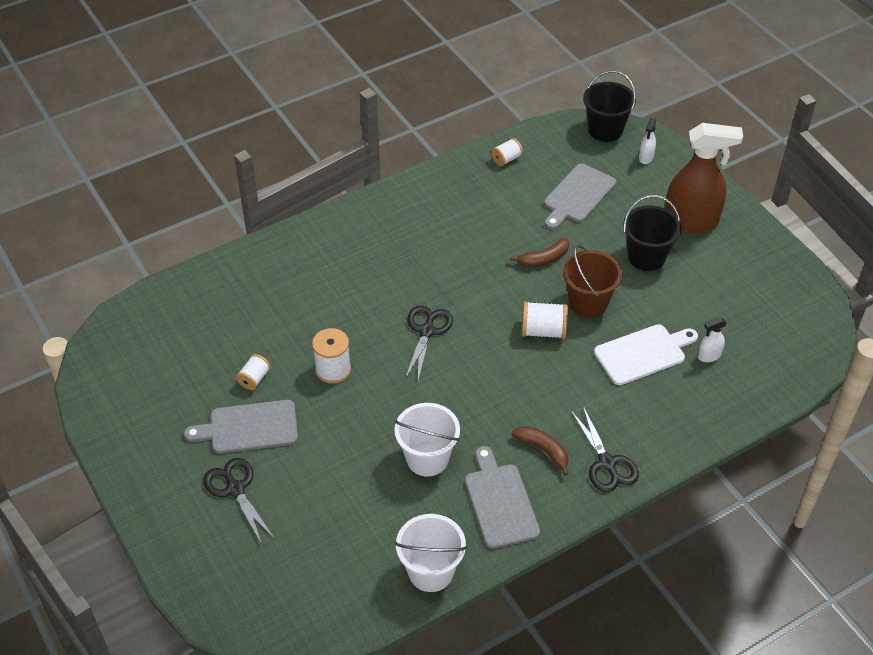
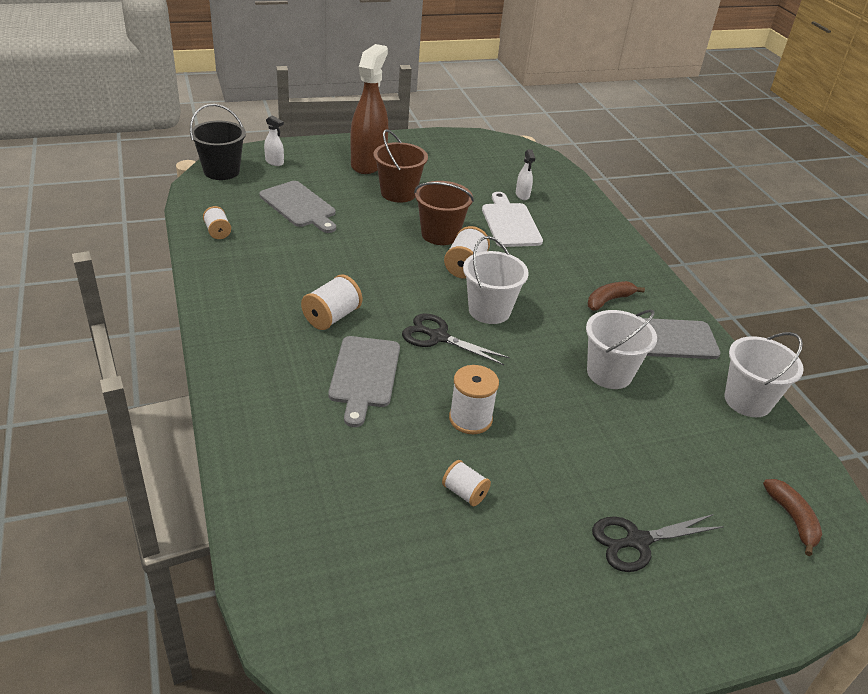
camera: 80 degrees left, 10 degrees down
grey cutting board [184,400,298,454] -> grey cutting board moved to [329,336,400,427]
brown banana [510,238,569,267] -> brown banana moved to [763,479,822,556]
black scissors [571,406,639,492] -> none
black bucket [623,195,681,271] -> brown bucket [373,129,428,203]
none -> white spool [301,274,362,330]
none -> white bucket [463,236,529,324]

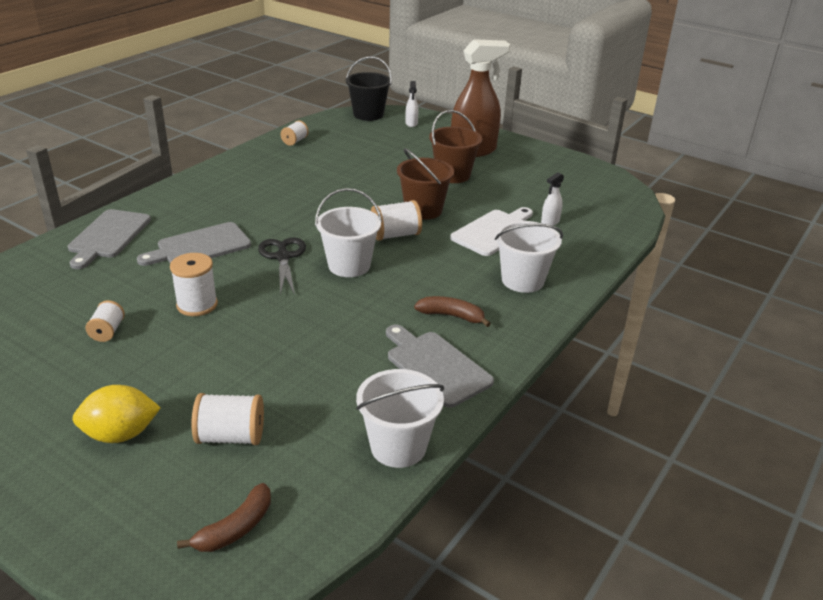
camera: 55 degrees right, 5 degrees down
grey cutting board [259,181,336,233] -> grey cutting board moved to [68,209,151,269]
white spool [301,274,362,330] -> white spool moved to [192,393,264,445]
white bucket [586,310,657,389] -> white bucket moved to [495,221,563,293]
black scissors [592,514,724,572] -> yellow lemon [72,385,161,443]

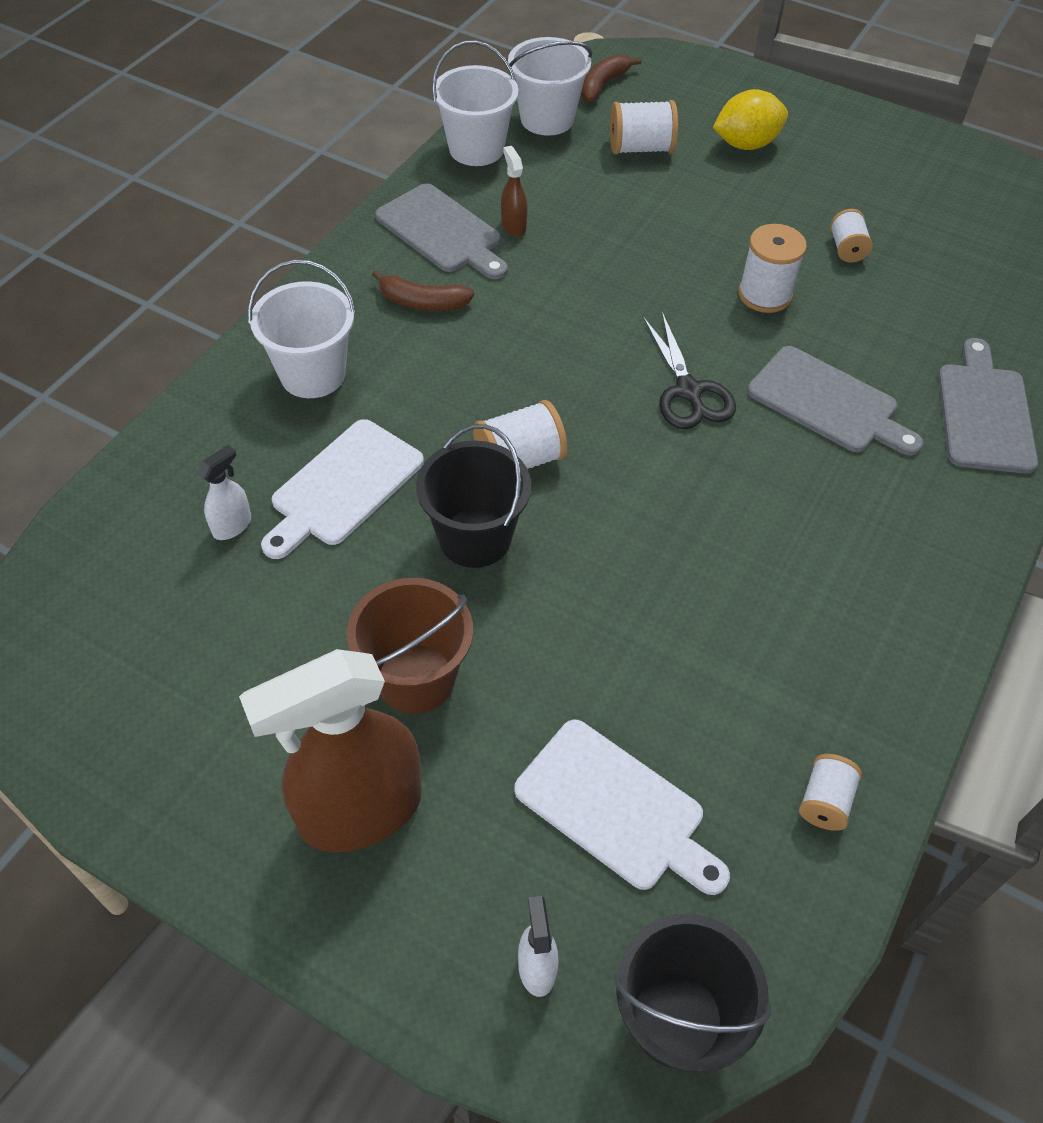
camera: 175 degrees right, 20 degrees up
grey cutting board [137,222,251,266] -> grey cutting board turned 75 degrees clockwise [747,346,923,456]
white bucket [315,188,382,277] -> white bucket moved to [508,37,592,136]
brown bucket [397,148,454,220] -> black bucket [416,424,531,568]
none -> brown spray bottle [501,146,528,237]
none -> white cutting board [514,719,730,895]

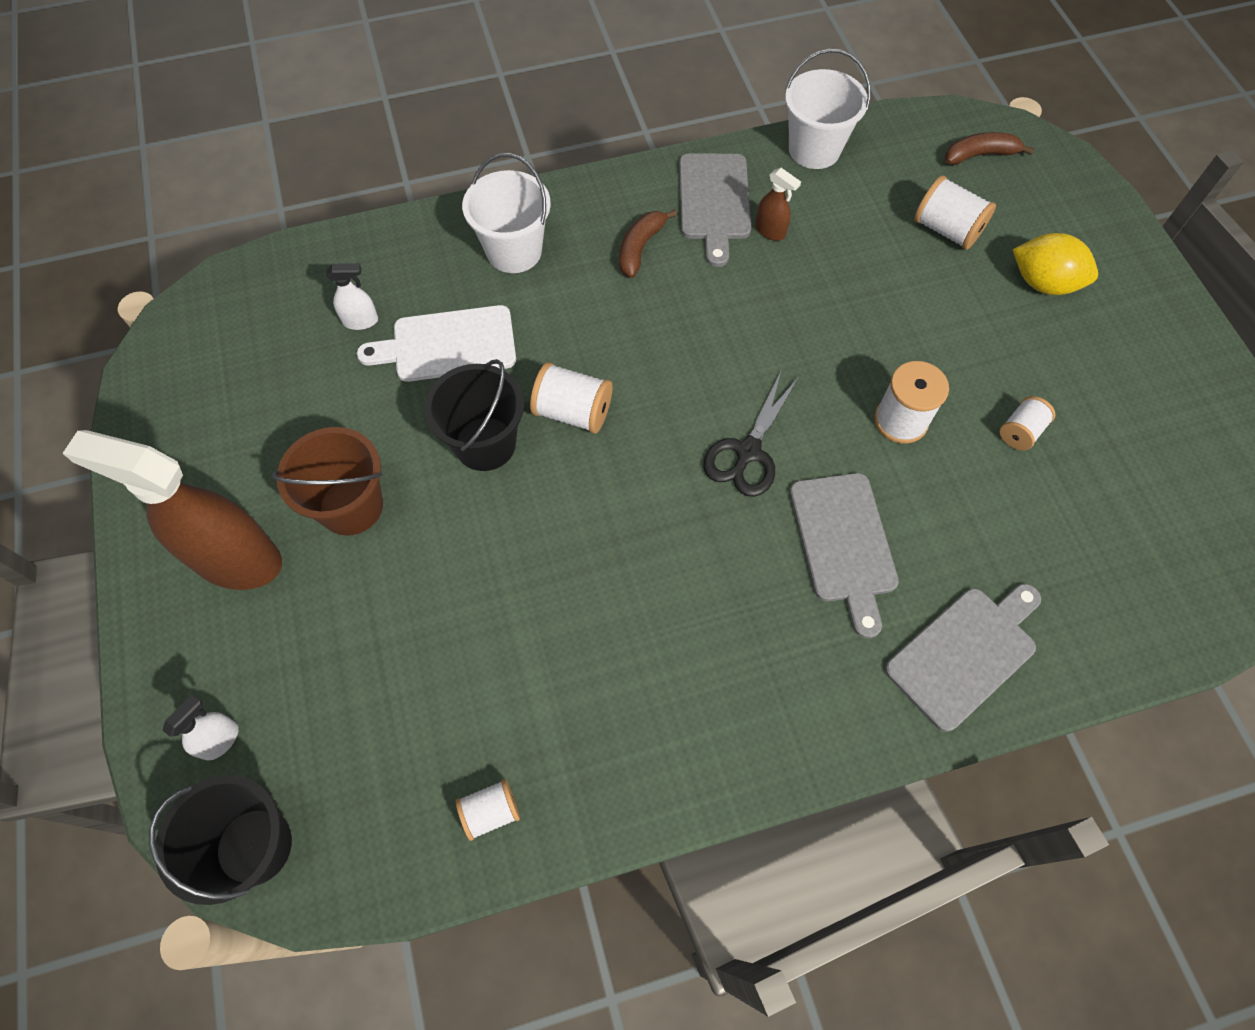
camera: 45 degrees right, 10 degrees up
brown banana [372,270,474,311] -> brown banana turned 60 degrees clockwise [619,209,677,278]
brown spray bottle [501,146,528,237] -> brown spray bottle turned 105 degrees clockwise [755,168,801,241]
white bucket [508,37,592,136] -> none
white cutting board [514,719,730,895] -> none

